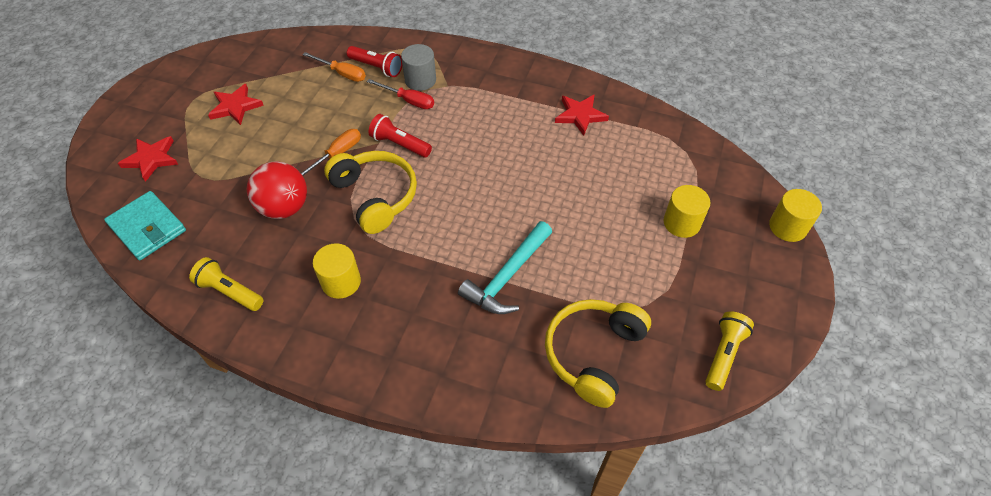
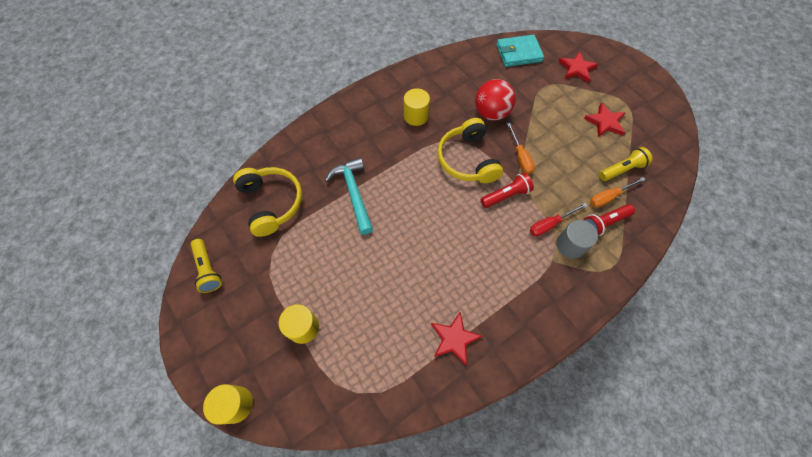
camera: 125 degrees right, 10 degrees up
yellow flashlight [189,257,264,311] -> yellow flashlight moved to [599,147,652,181]
yellow headphones [324,151,417,234] -> yellow headphones turned 75 degrees clockwise [437,118,503,183]

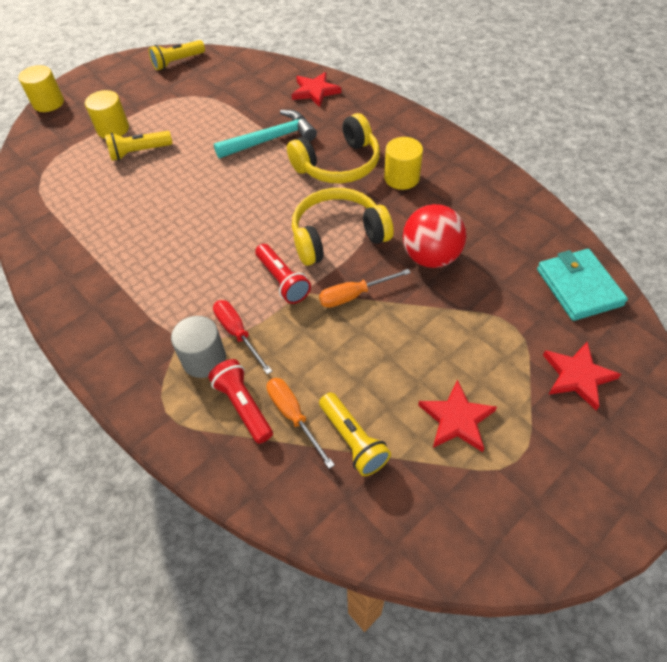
camera: 85 degrees right, 10 degrees down
yellow headphones [233,167,302,237] -> yellow headphones moved to [287,113,380,183]
red star [431,311,482,365] -> red star moved to [291,72,341,107]
none -> yellow flashlight [105,131,172,161]

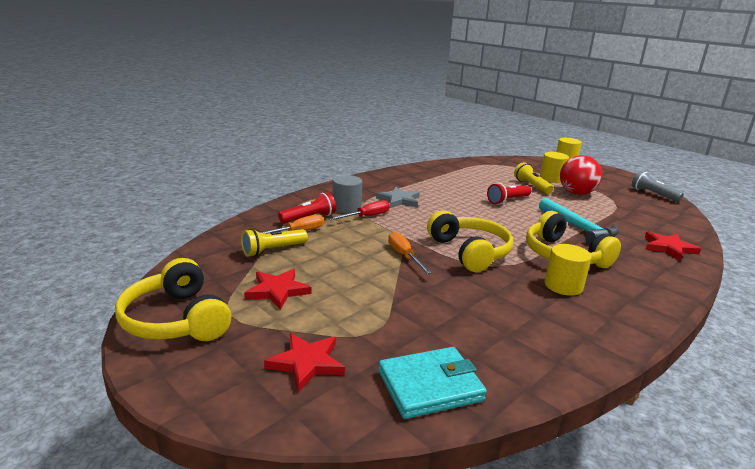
camera: 85 degrees right, 30 degrees down
yellow flashlight [149,40,205,70] -> grey flashlight [632,171,684,202]
red flashlight [255,244,311,304] -> red flashlight moved to [487,183,531,205]
red ball [403,204,466,268] -> red ball moved to [560,155,602,195]
none -> yellow headphones [115,258,231,341]
none -> grey star [376,187,420,208]

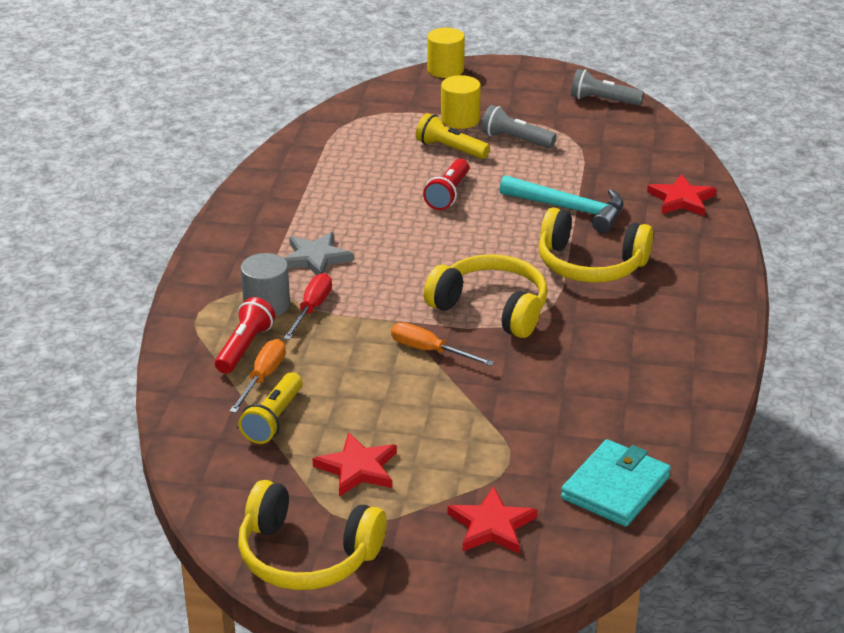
camera: 35 degrees left, 10 degrees up
yellow cylinder [545,244,591,296] -> none
red ball [560,155,602,195] -> grey flashlight [481,105,556,148]

